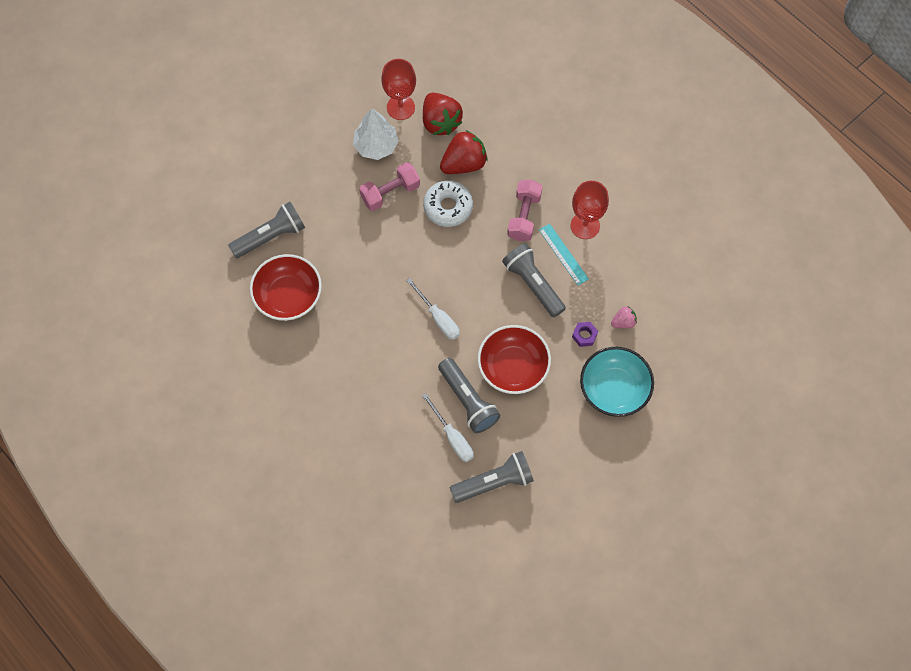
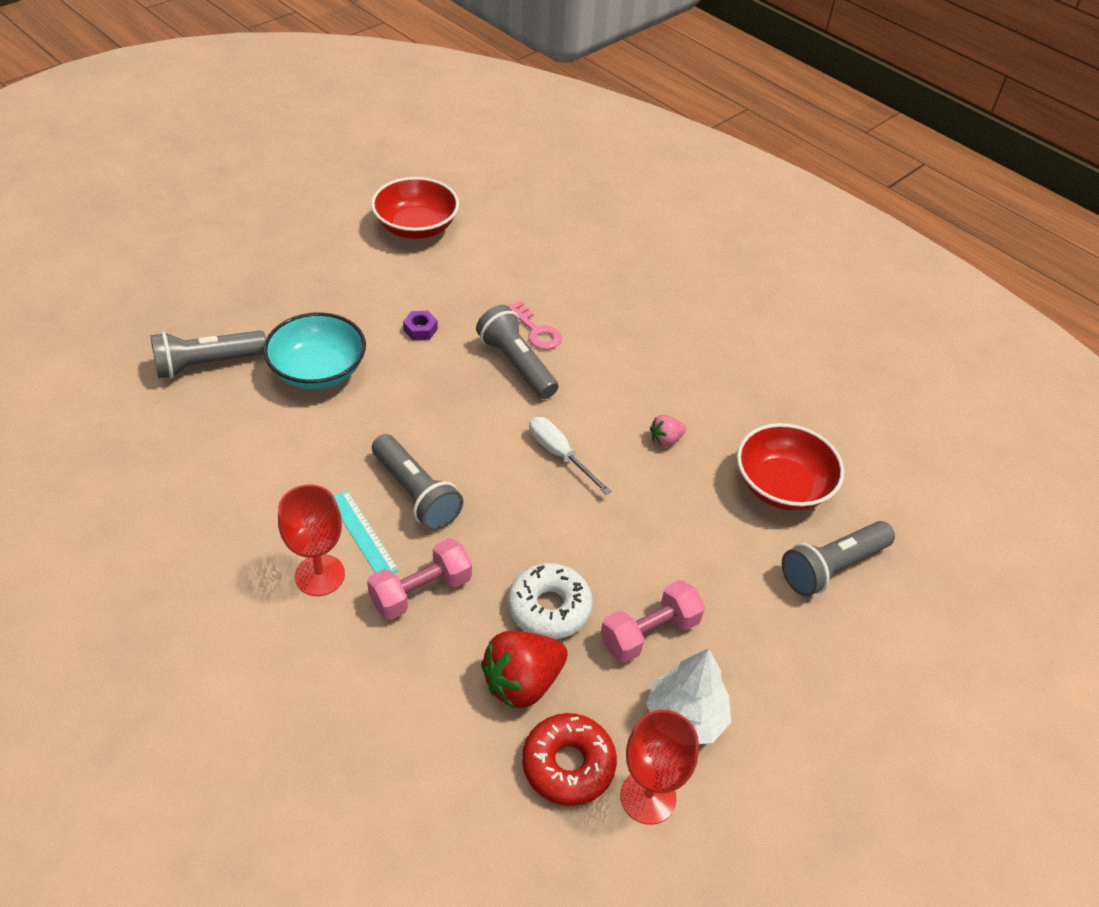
camera: 175 degrees right, 20 degrees down
white screwdriver [422,393,474,462] -> pink key [508,301,562,350]
red strawberry [423,93,463,135] -> red donut [522,713,617,806]
grey flashlight [449,451,534,503] -> grey flashlight moved to [150,331,266,379]
red bowl [478,325,551,394] -> red bowl moved to [371,177,459,239]
pink dumbbell [507,180,542,241] -> pink dumbbell turned 45 degrees clockwise [367,538,472,620]
purple nut [572,322,598,347] -> purple nut moved to [403,311,438,340]
pink strawberry [611,306,637,328] -> pink strawberry moved to [650,415,686,447]

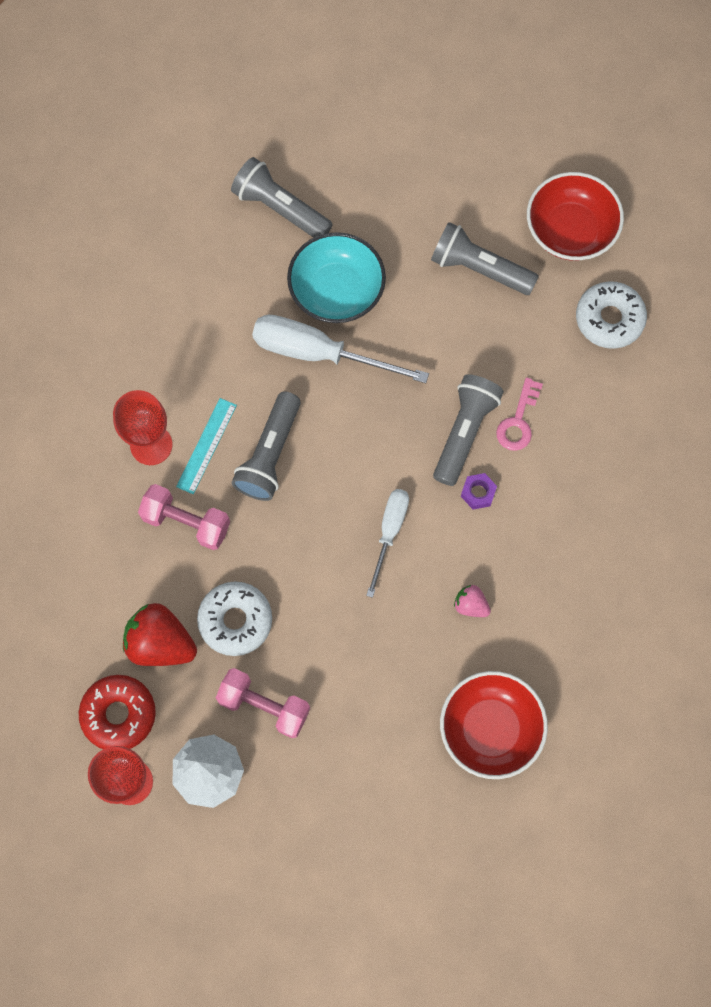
camera: 60 degrees right, 25 degrees up
purple nut [403,311,438,340] -> purple nut moved to [461,473,497,510]
grey flashlight [782,521,895,597] -> grey flashlight moved to [431,222,539,295]
none -> white screwdriver [252,315,429,383]
none -> white donut [576,281,647,349]

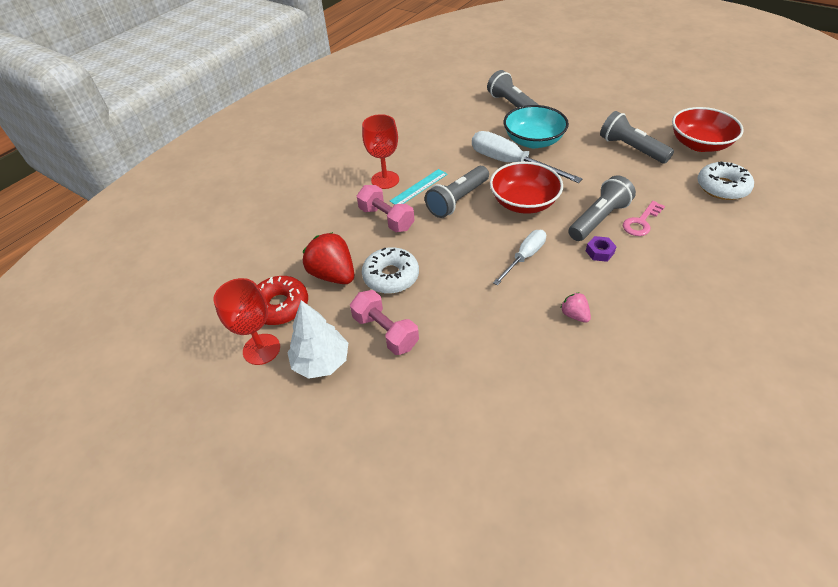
camera: 25 degrees right, 25 degrees down
red bowl [440,671,548,779] -> red bowl moved to [490,161,563,214]

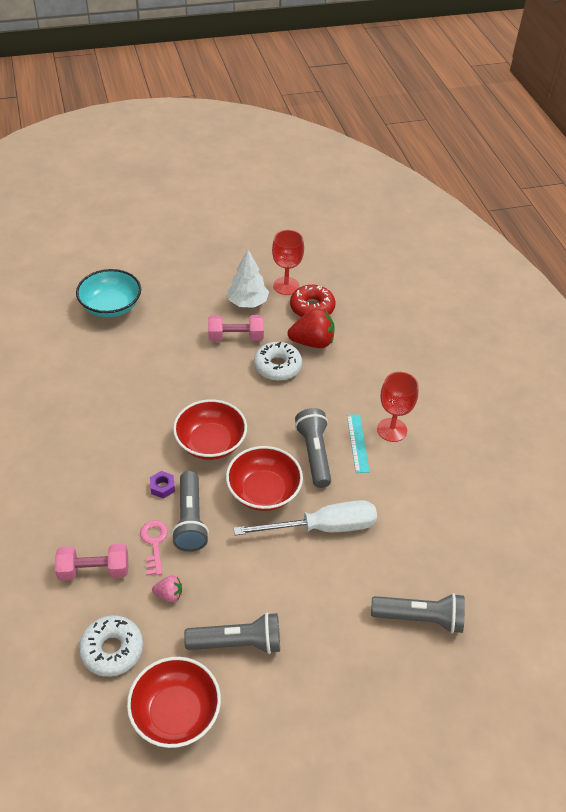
camera: 125 degrees right, 0 degrees up
pink dumbbell [357,185,414,232] -> pink dumbbell moved to [55,544,128,581]
white screwdriver [493,230,546,286] -> red bowl [173,399,247,460]
turquoise bowl [504,105,569,148] -> turquoise bowl moved to [76,269,141,318]
pink strawberry [561,292,591,323] -> pink strawberry moved to [152,576,182,602]

